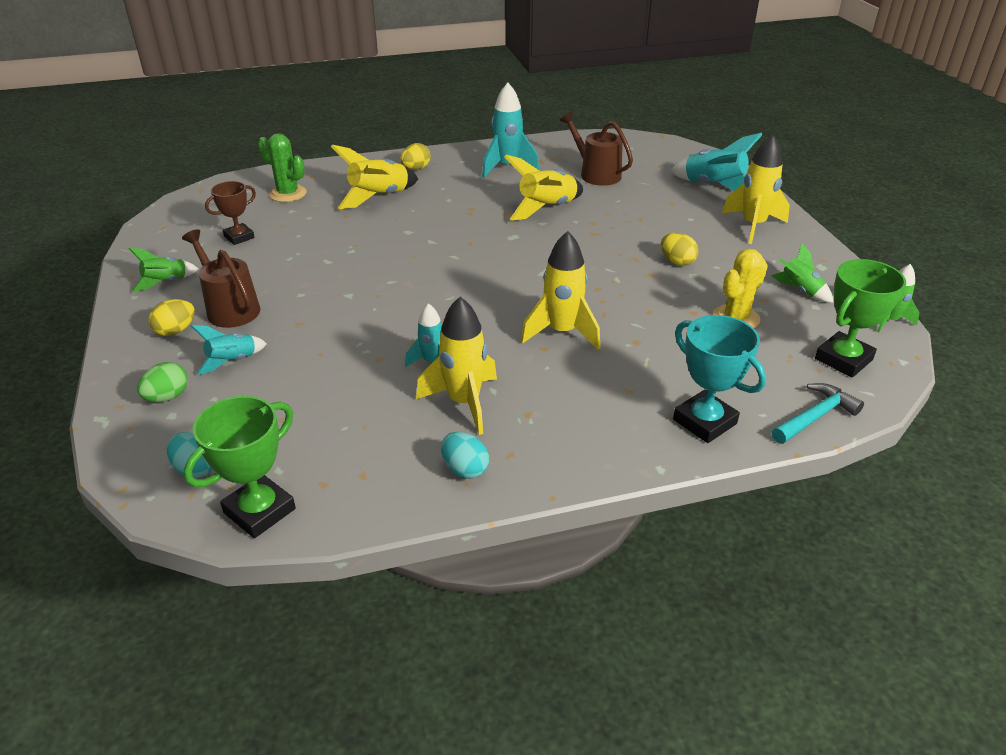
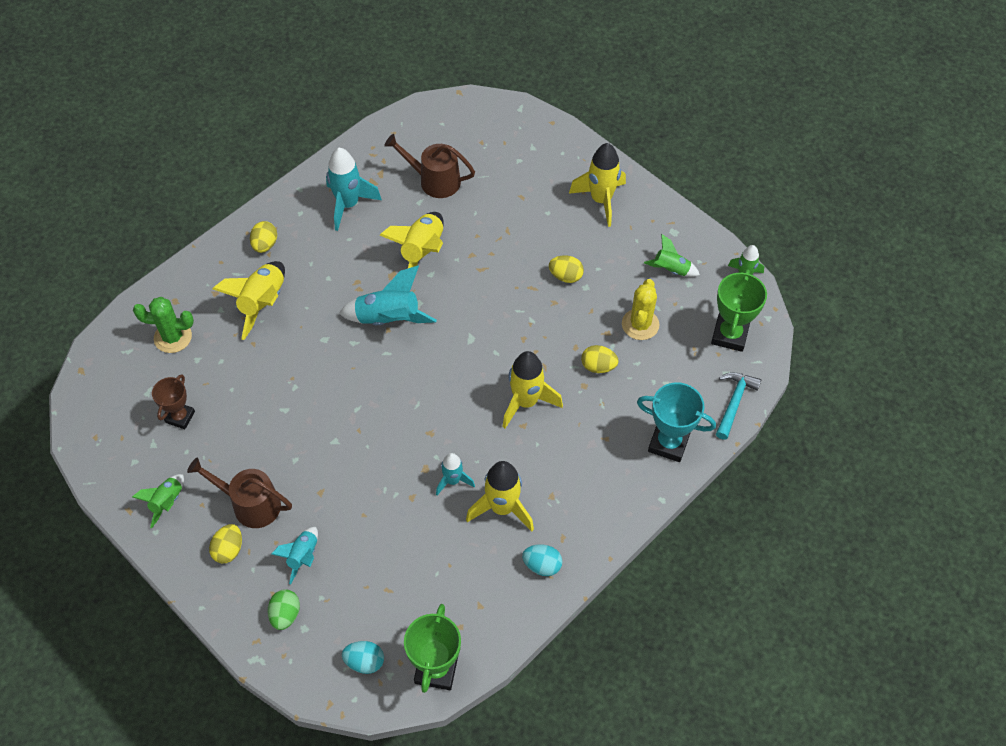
camera: 30 degrees left, 20 degrees up
turquoise rocket [671,133,763,191] -> turquoise rocket moved to [339,266,437,325]
none -> yellow egg [581,345,618,373]

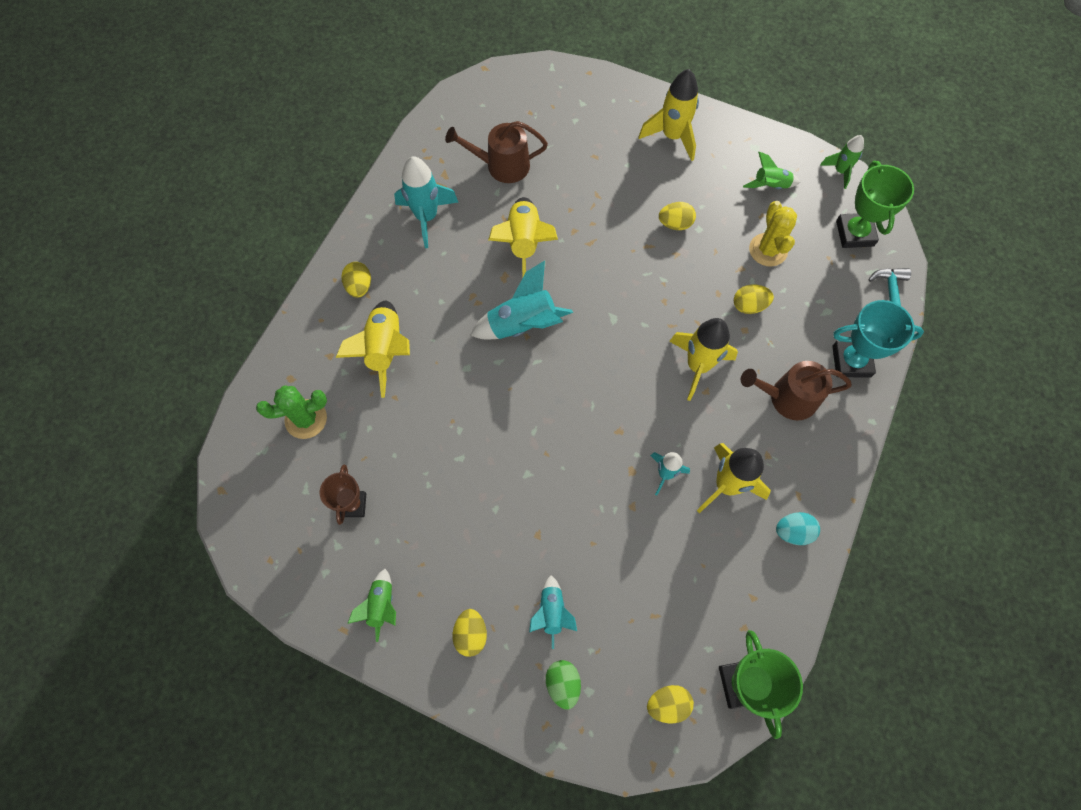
camera: 20 degrees left, 10 degrees up
brown watering can [187,457,292,528] -> brown watering can moved to [741,361,852,420]
turquoise egg [342,641,384,674] -> yellow egg [647,685,694,723]

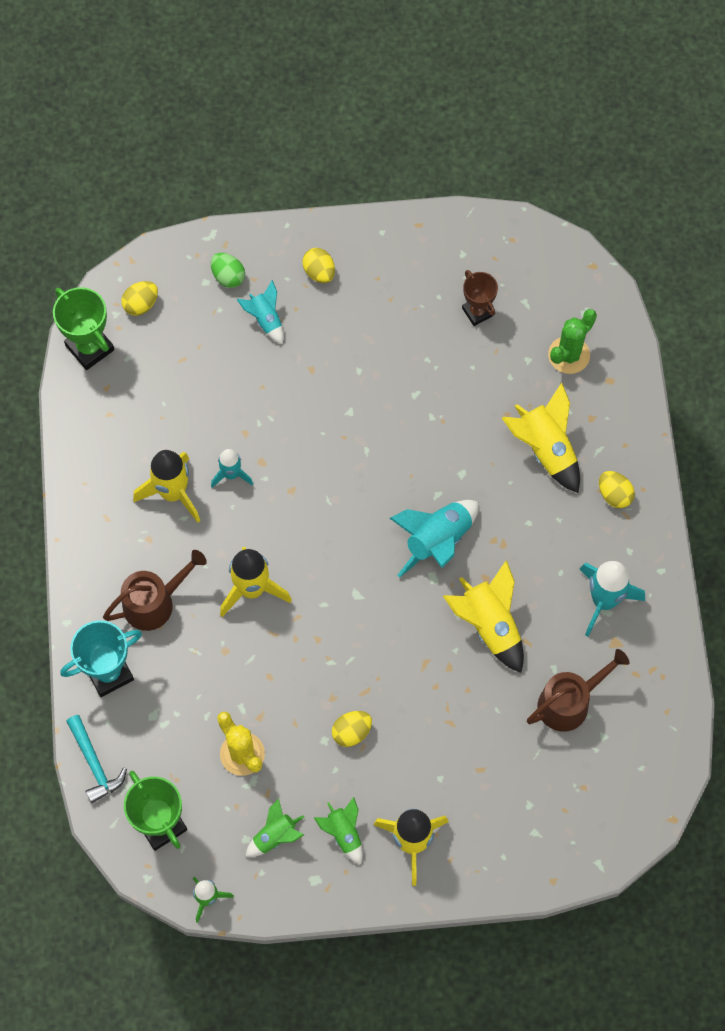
camera: 150 degrees right, 0 degrees up
green rocket [347,569,396,642] -> green rocket moved to [314,797,363,865]
yellow egg [734,284,774,314] -> none
turquoise egg [776,512,820,545] -> none

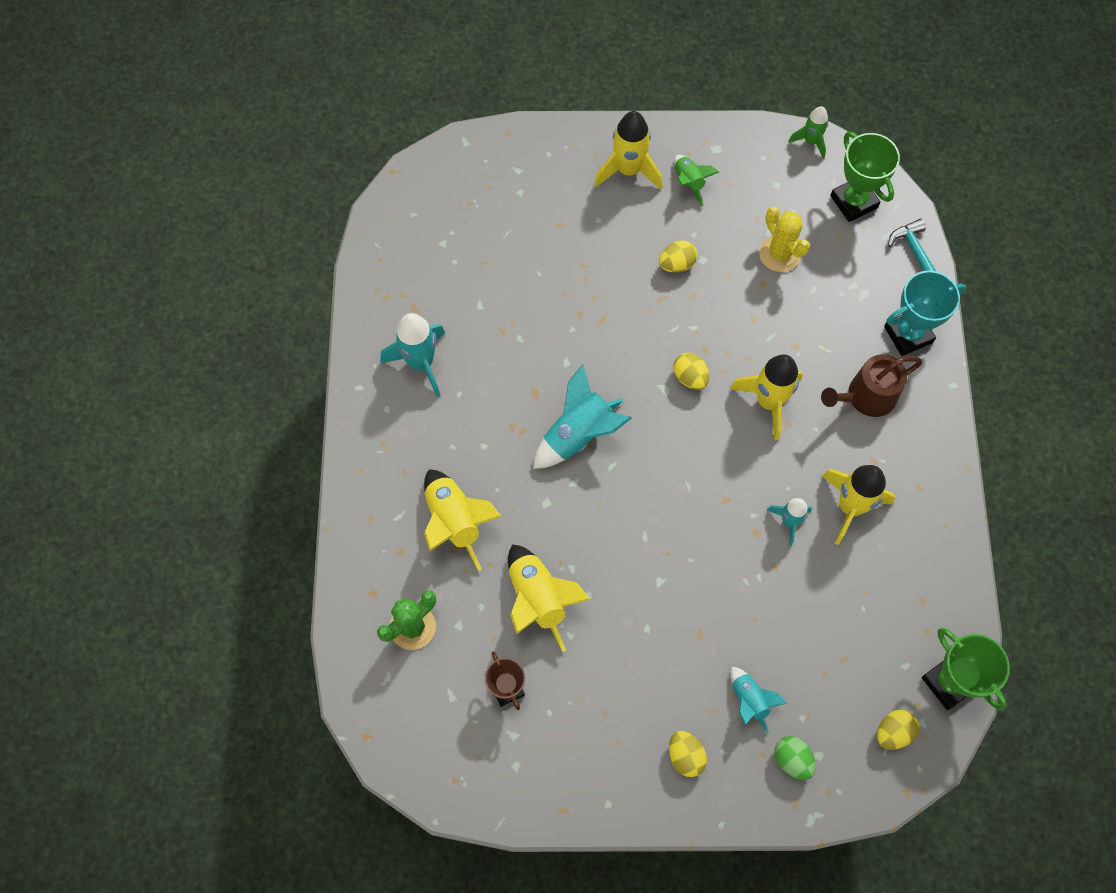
camera: 175 degrees left, 0 degrees up
green rocket [245,798,304,857] -> none
yellow rocket [443,560,524,673] -> yellow rocket moved to [508,544,590,652]
brown watering can [527,649,629,732] -> none
yellow egg [599,471,635,508] -> yellow egg moved to [673,353,709,390]

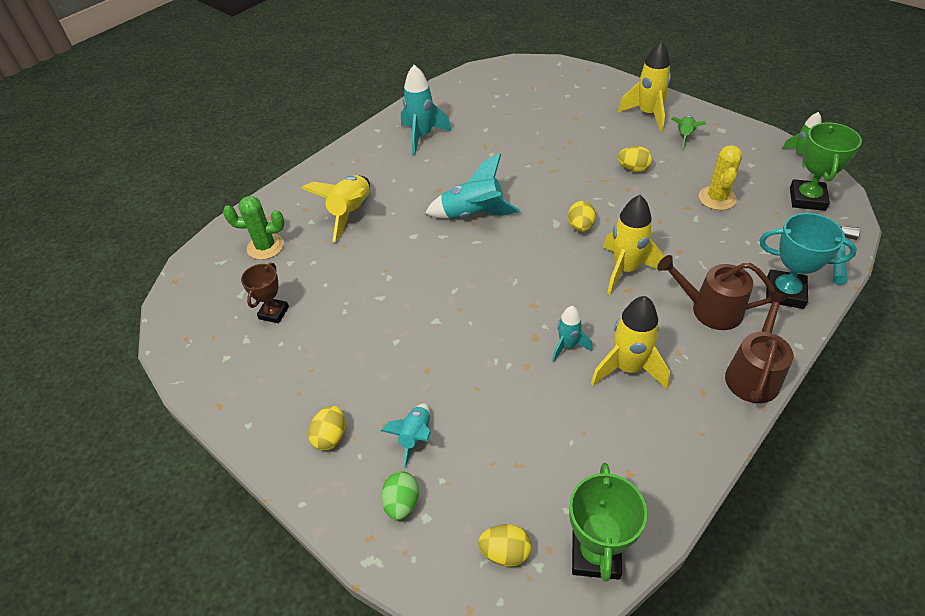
camera: 45 degrees right, 20 degrees down
yellow rocket [508,544,590,652] -> none
none -> brown watering can [725,291,793,403]

